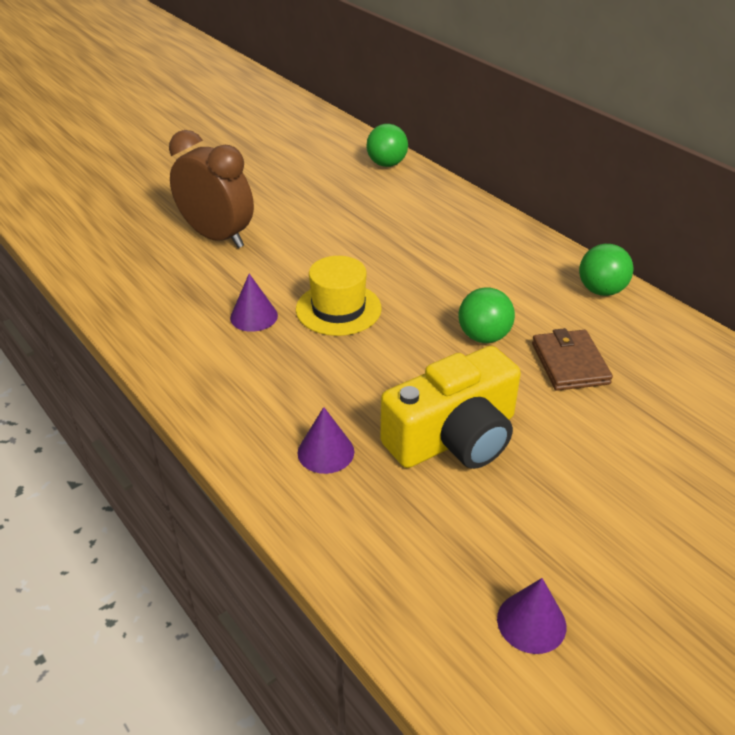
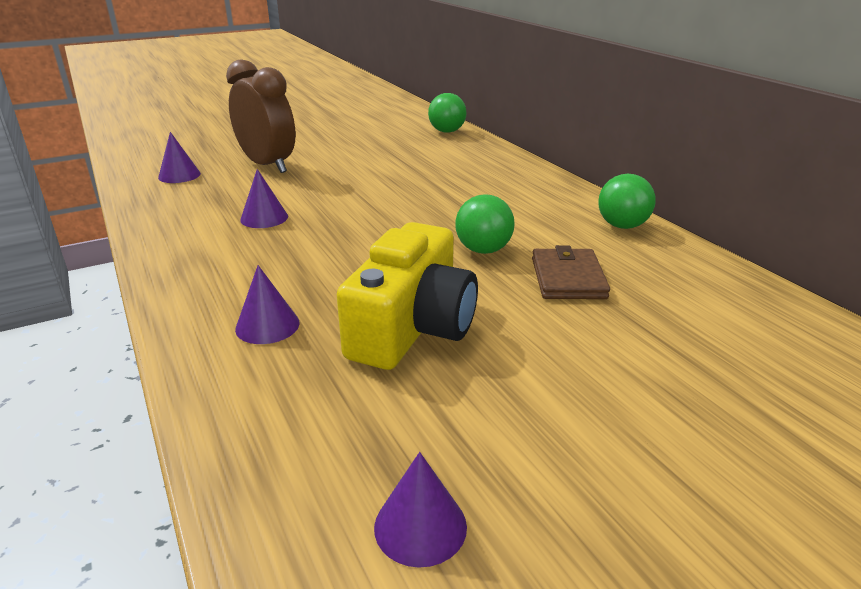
camera: 10 degrees right, 10 degrees down
yellow hat [296,256,382,336] -> none
yellow camera [380,346,521,469] -> yellow camera turned 45 degrees counterclockwise [337,222,478,370]
none -> purple cone [158,132,201,183]

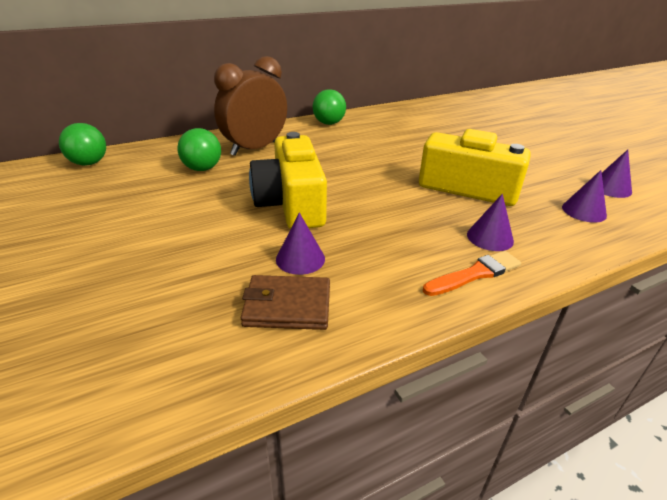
camera: 90 degrees left, 5 degrees up
purple cone [158,132,201,183] -> purple cone moved to [562,170,607,223]
brown clock [226,59,296,173] -> brown clock moved to [214,56,287,156]
green ball [455,194,515,254] -> green ball moved to [177,128,221,171]
brown wallet [532,245,610,299] -> brown wallet moved to [240,275,330,330]
none -> yellow camera [249,132,327,229]
none -> orange brush [423,251,521,296]

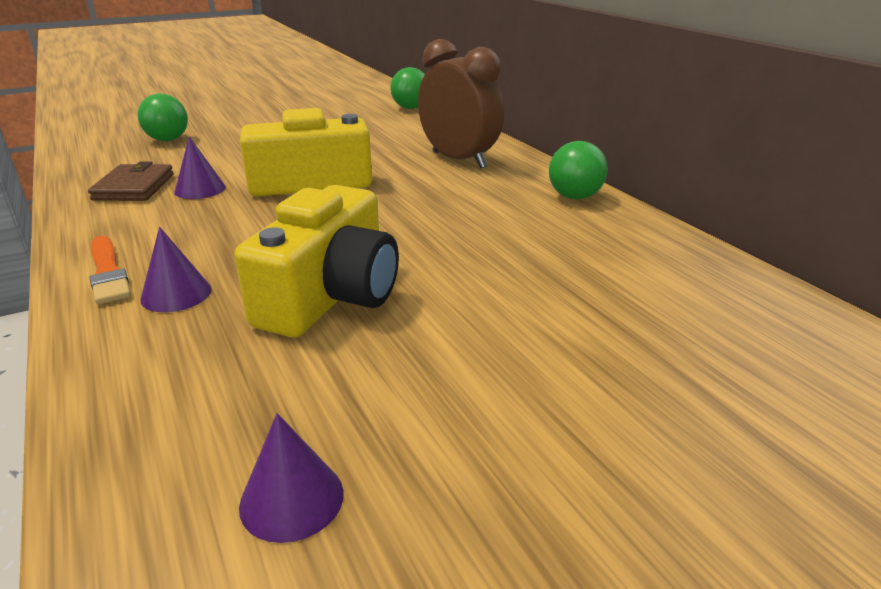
camera: 90 degrees right, 5 degrees down
green ball [177,128,221,171] -> green ball moved to [138,93,188,141]
purple cone [562,170,607,223] -> none

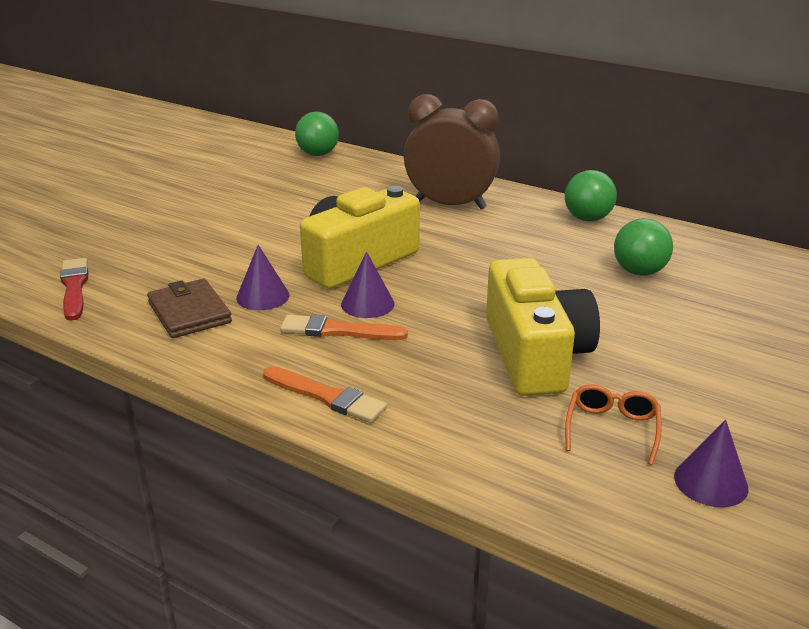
camera: 30 degrees left, 0 degrees up
green ball [138,93,188,141] -> green ball moved to [614,218,673,276]
purple cone [140,227,211,312] -> purple cone moved to [341,251,395,318]
none -> red brush [60,258,88,321]
none -> orange brush [280,315,408,340]
none -> orange glasses [565,384,662,465]

